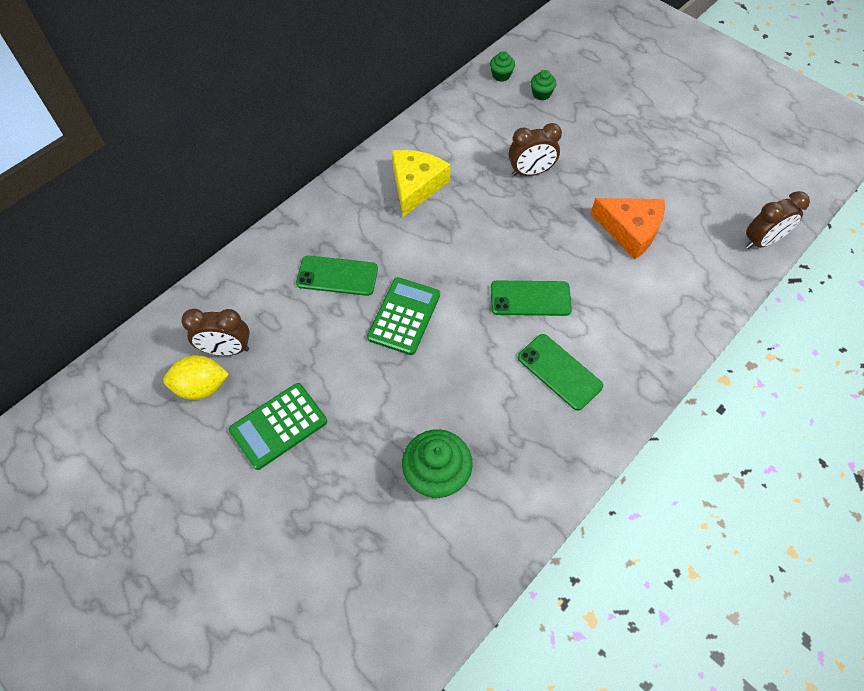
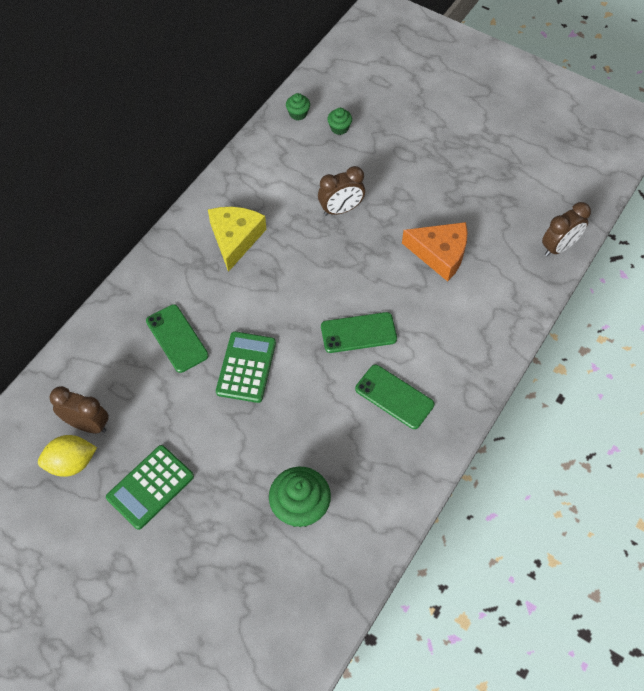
camera: 10 degrees left, 0 degrees up
brown clock [181,308,249,356] -> brown clock turned 150 degrees counterclockwise [49,386,109,433]
green phone [296,255,378,296] -> green phone turned 60 degrees clockwise [146,304,209,373]

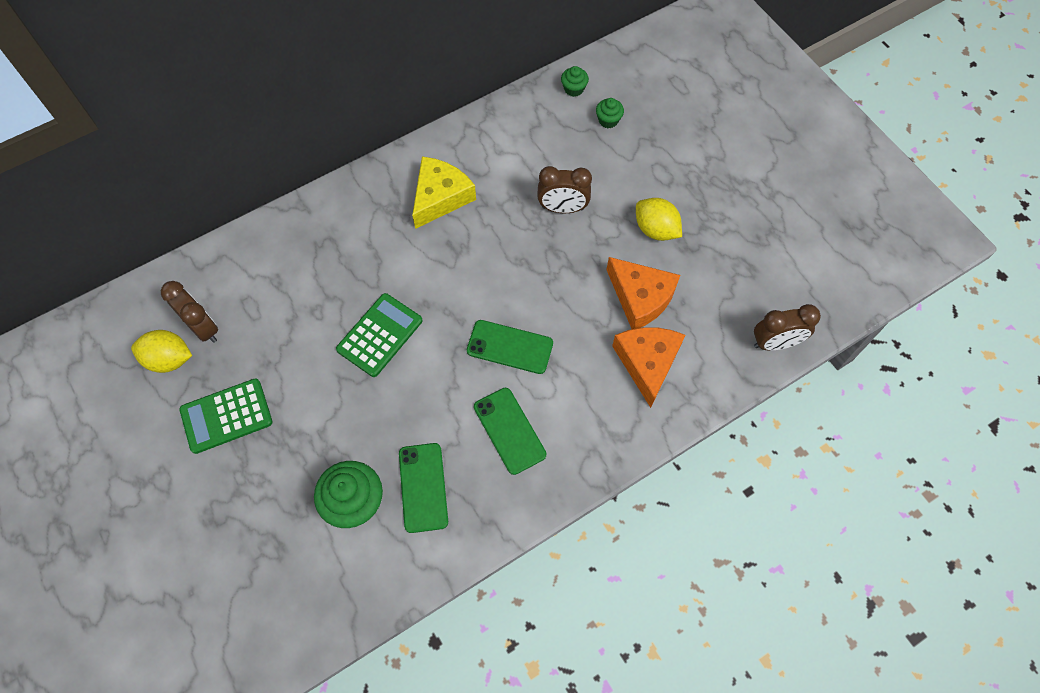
camera: 25 degrees right, 5 degrees up
green phone [146,304,209,373] -> green phone moved to [399,443,448,533]
none -> orange cheese [612,327,685,408]
none -> yellow lemon [636,198,682,241]

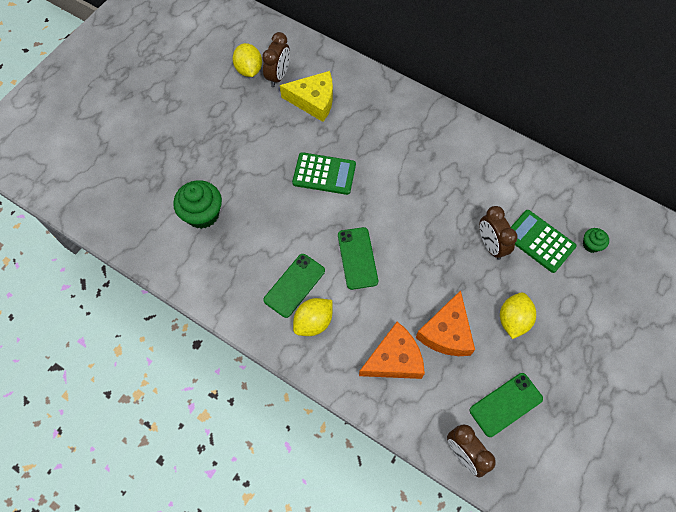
camera: 65 degrees right, 0 degrees up
green calculator [179,378,273,454] -> green calculator moved to [511,210,577,273]
green phone [399,443,448,533] -> green phone moved to [470,373,543,437]
yellow cheese [412,157,476,229] -> yellow cheese moved to [280,71,333,122]
green cupcake [561,66,589,97] -> none
none -> yellow lemon [293,298,332,336]

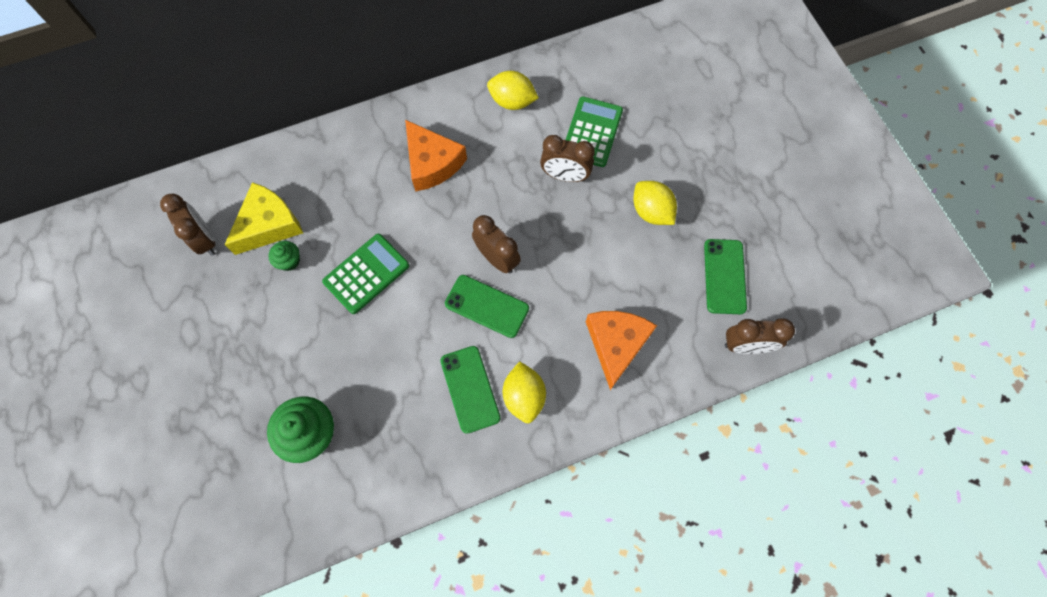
camera: 55 degrees left, 5 degrees up
yellow lemon [233,43,262,77] -> yellow lemon moved to [487,71,539,110]
orange cheese [416,290,475,356] -> orange cheese moved to [405,120,467,192]
green calculator [511,210,577,273] -> green calculator turned 120 degrees clockwise [566,96,623,167]
green cupcake [583,228,609,253] -> green cupcake moved to [268,241,300,271]
none -> brown clock [472,215,521,273]

